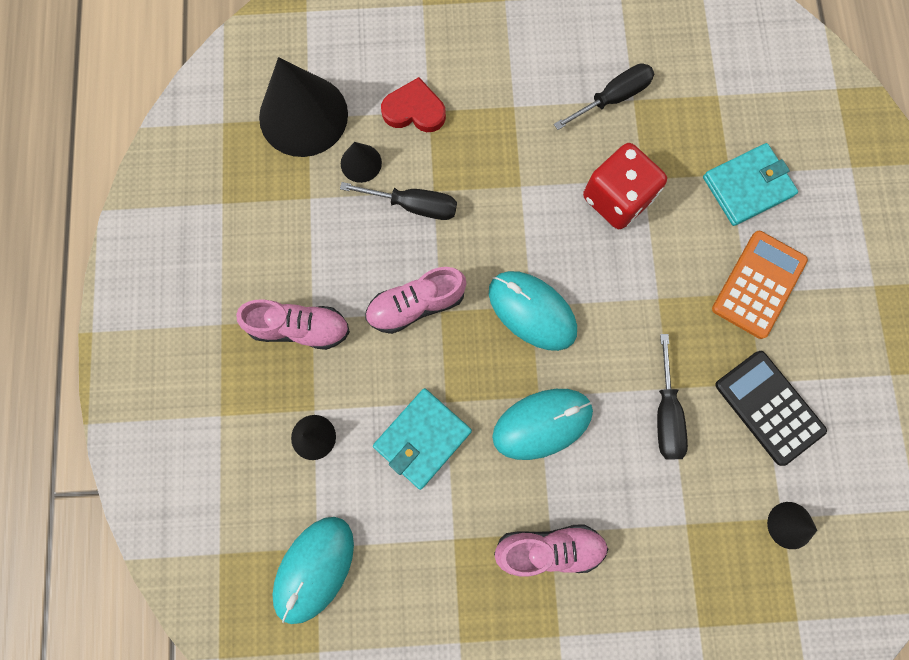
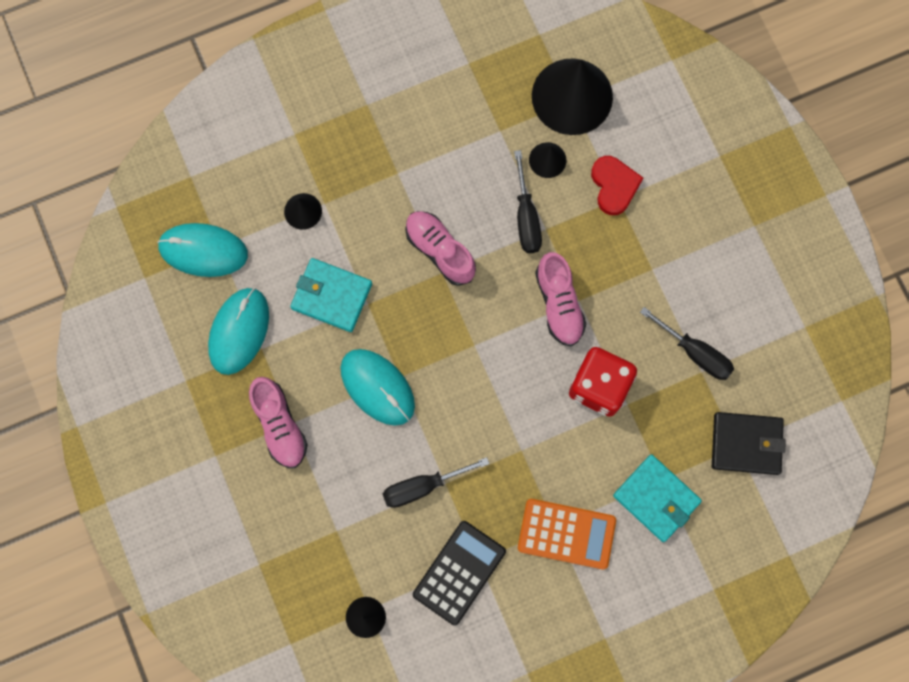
camera: 70 degrees right, 0 degrees up
pink shoe [236,299,350,350] -> pink shoe moved to [535,252,586,346]
turquoise mouse [489,271,577,351] -> turquoise mouse moved to [208,288,269,375]
none -> black wallet [712,412,786,475]

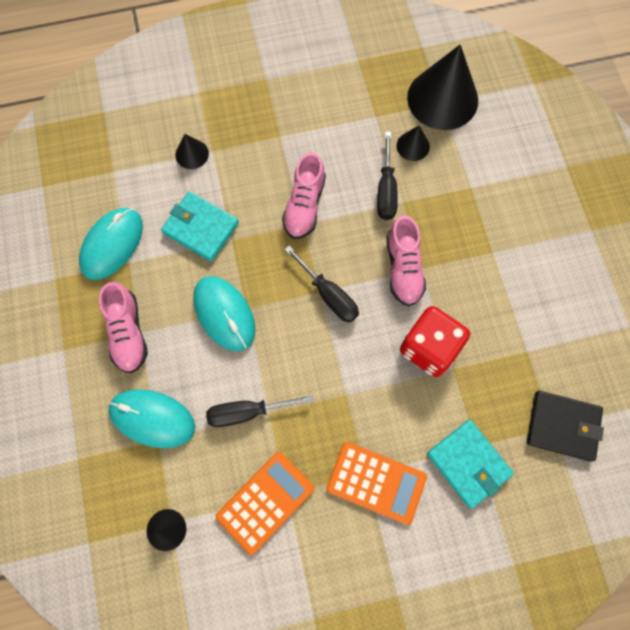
camera: 10 degrees right, 5 degrees down
turquoise mouse [157,223,248,277] -> turquoise mouse moved to [108,389,195,448]
pink shoe [405,211,476,286] -> pink shoe turned 135 degrees counterclockwise [282,152,326,239]
black calculator [413,521,506,626] -> orange calculator [216,452,314,555]
red heart [591,156,643,215] -> none
black screwdriver [640,307,734,380] -> black screwdriver moved to [284,246,359,322]

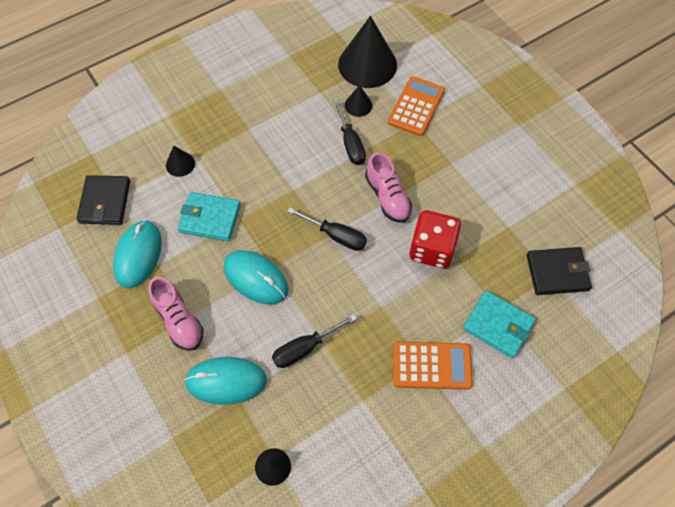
camera: 20 degrees left, 10 degrees down
orange calculator [216,452,314,555] -> orange calculator moved to [388,76,445,136]
pink shoe [282,152,326,239] -> none
none -> black wallet [77,175,130,225]

